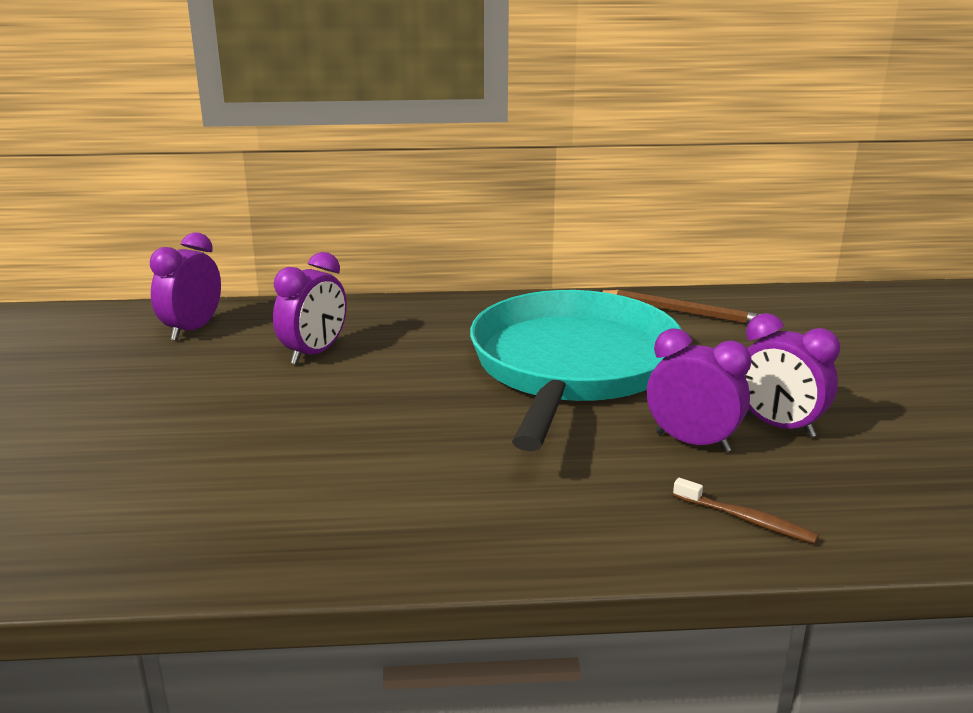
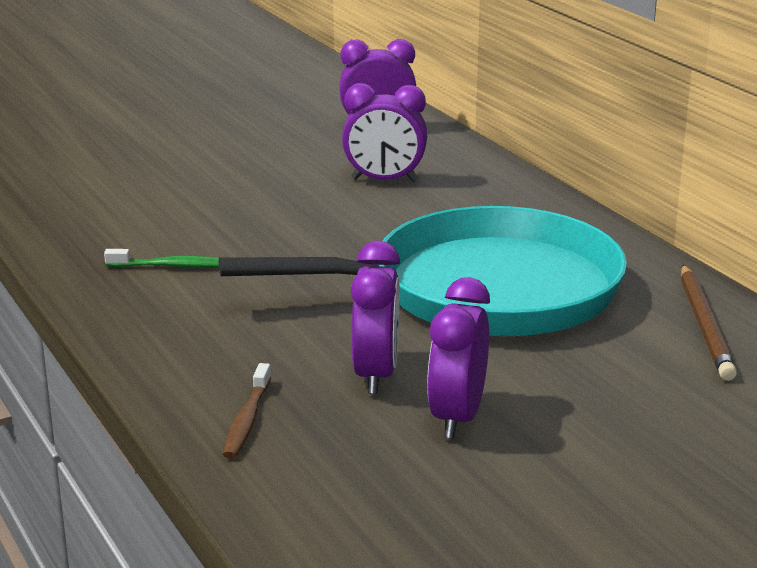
camera: 65 degrees right, 0 degrees up
none -> green toothbrush [104,249,219,268]

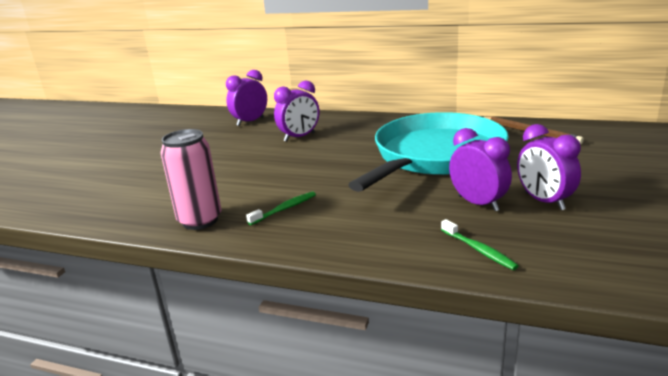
camera: 40 degrees left, 0 degrees up
brown toothbrush [223,363,271,459] -> green toothbrush [441,219,518,270]
none -> pink can [161,129,221,230]

